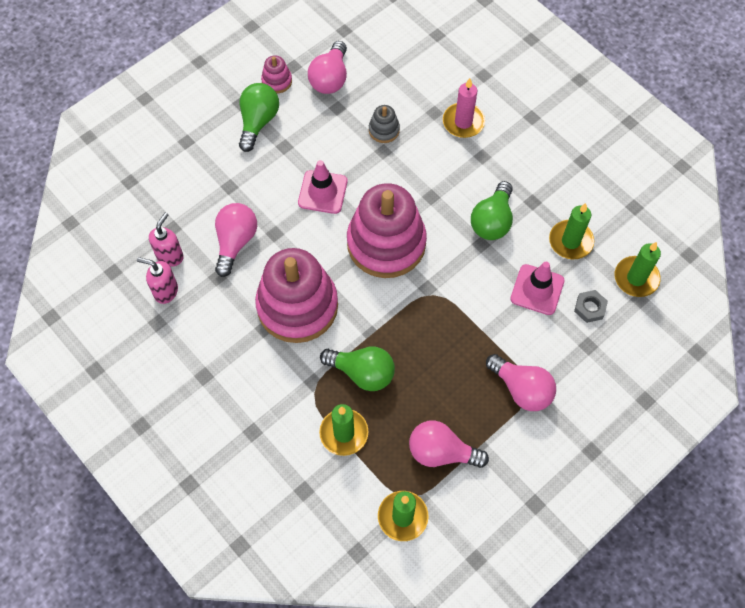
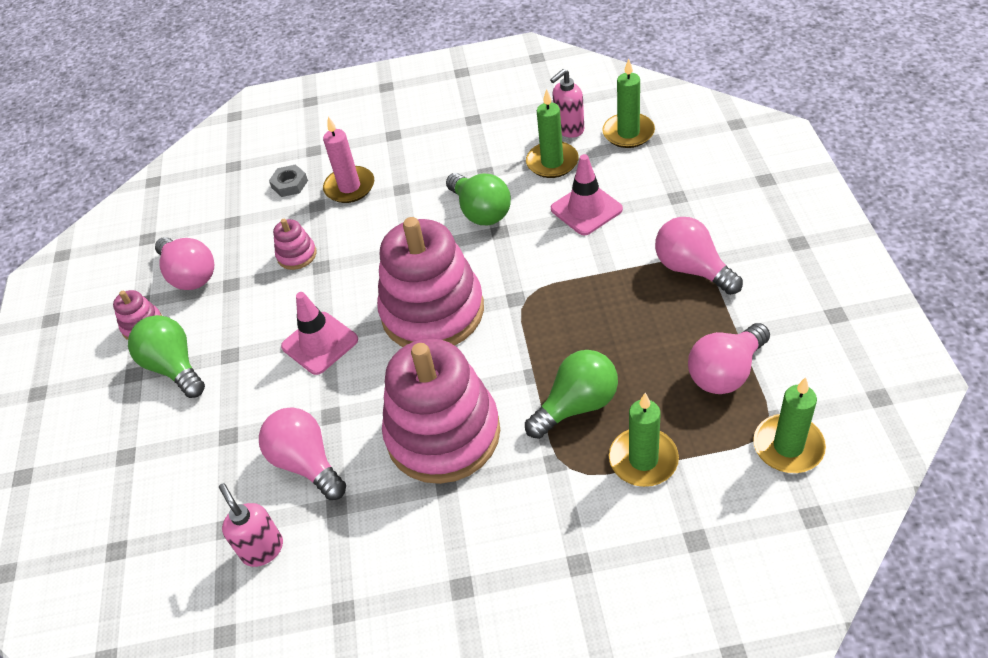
camera: 50 degrees left, 15 degrees down
pink soap dispenser [137,257,178,304] -> pink soap dispenser moved to [550,69,584,138]
grey stacking toy [369,105,400,143] -> pink stacking toy [273,219,316,270]
pink light bulb [486,354,556,411] -> pink light bulb turned 120 degrees counterclockwise [655,217,743,295]
grey nut [574,290,608,323] -> grey nut moved to [269,164,308,197]

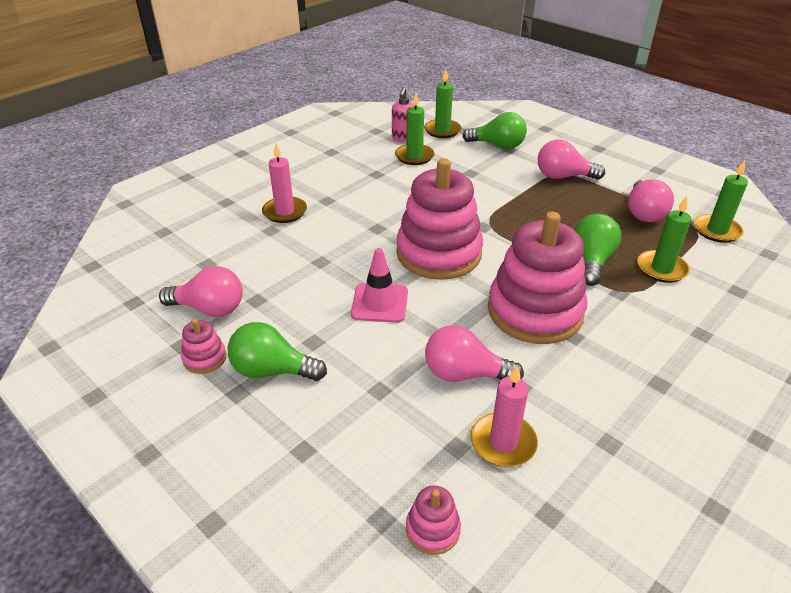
camera: 45 degrees left, 10 degrees down
pink soap dispenser [219,483,283,567] -> pink candle [471,365,538,467]
grey nut [269,164,308,197] -> none
pink stacking toy [273,219,316,270] -> pink stacking toy moved to [406,486,461,555]
green light bulb [446,173,511,225] -> green light bulb moved to [462,112,527,149]
pink traffic cone [551,154,623,235] -> none

